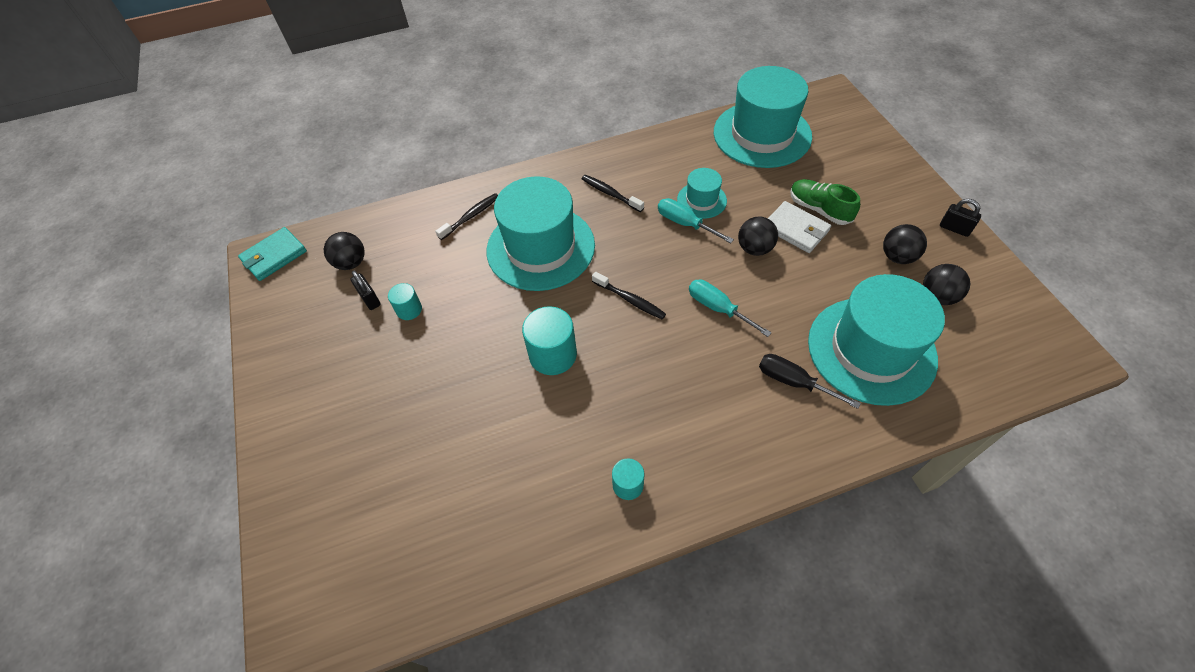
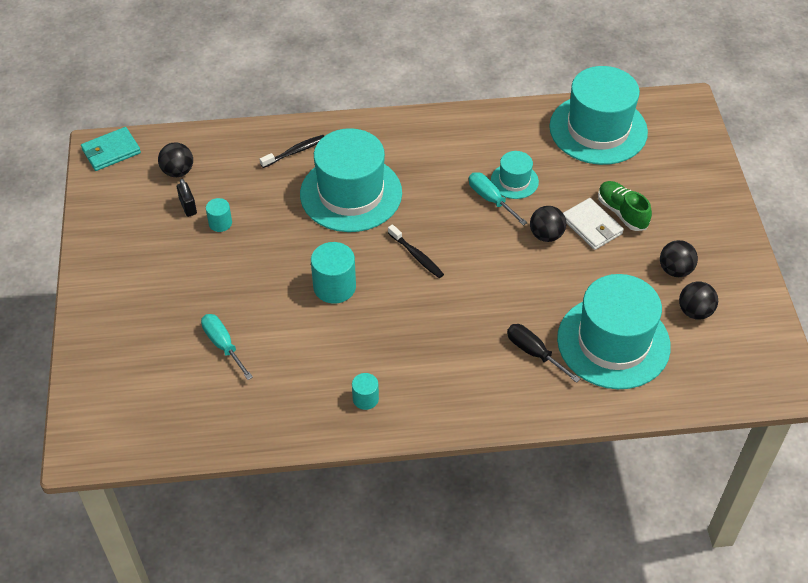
camera: 10 degrees right, 5 degrees down
black toothbrush [582,175,644,212] -> none
turquoise screwdriver [689,279,772,337] -> turquoise screwdriver moved to [201,314,253,380]
black padlock [940,199,981,237] -> none

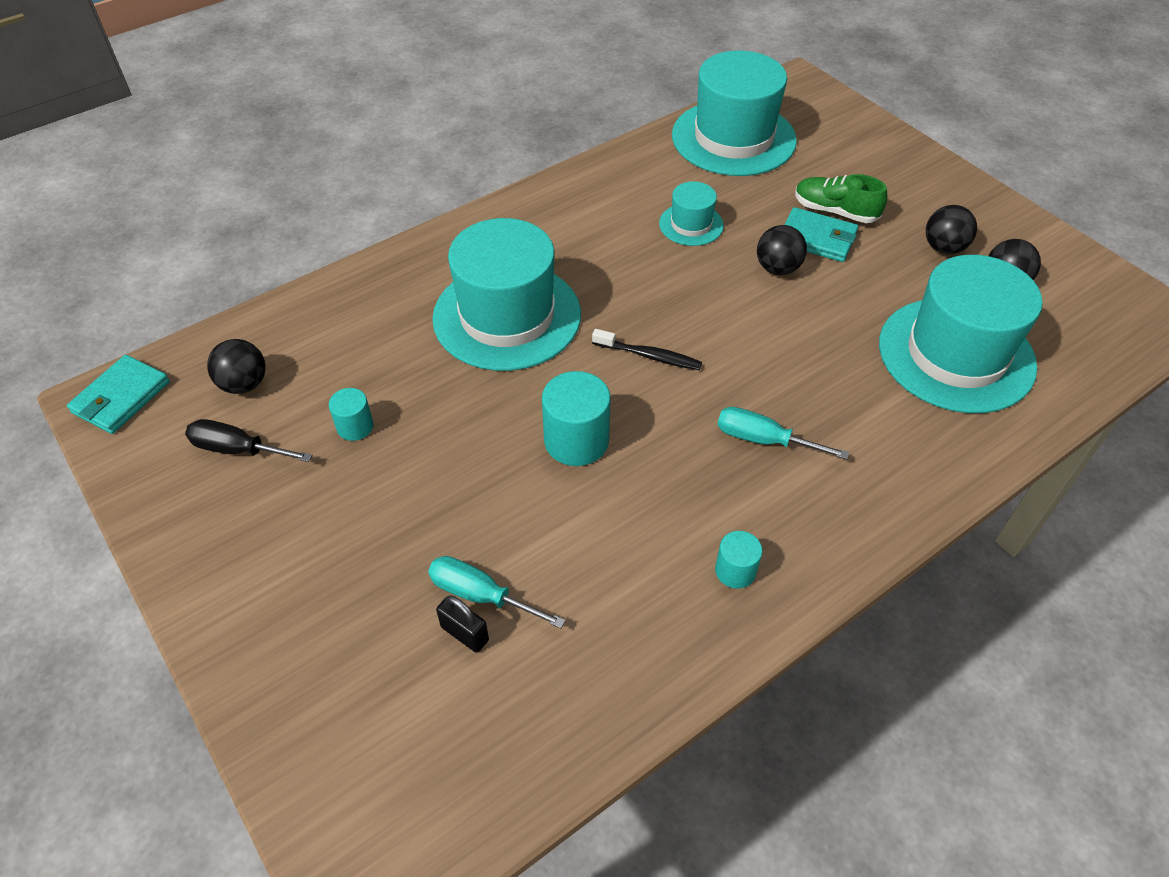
camera: 30 degrees left, 0 degrees up
black padlock [177,179,197,217] -> black padlock moved to [436,595,489,653]
black toothbrush [260,135,324,168] -> none
turquoise screwdriver [469,172,528,226] -> turquoise screwdriver moved to [718,407,849,459]
black screwdriver [507,324,580,383] -> black screwdriver moved to [185,419,312,462]
white wallet [563,198,624,250] -> turquoise wallet [784,207,858,262]

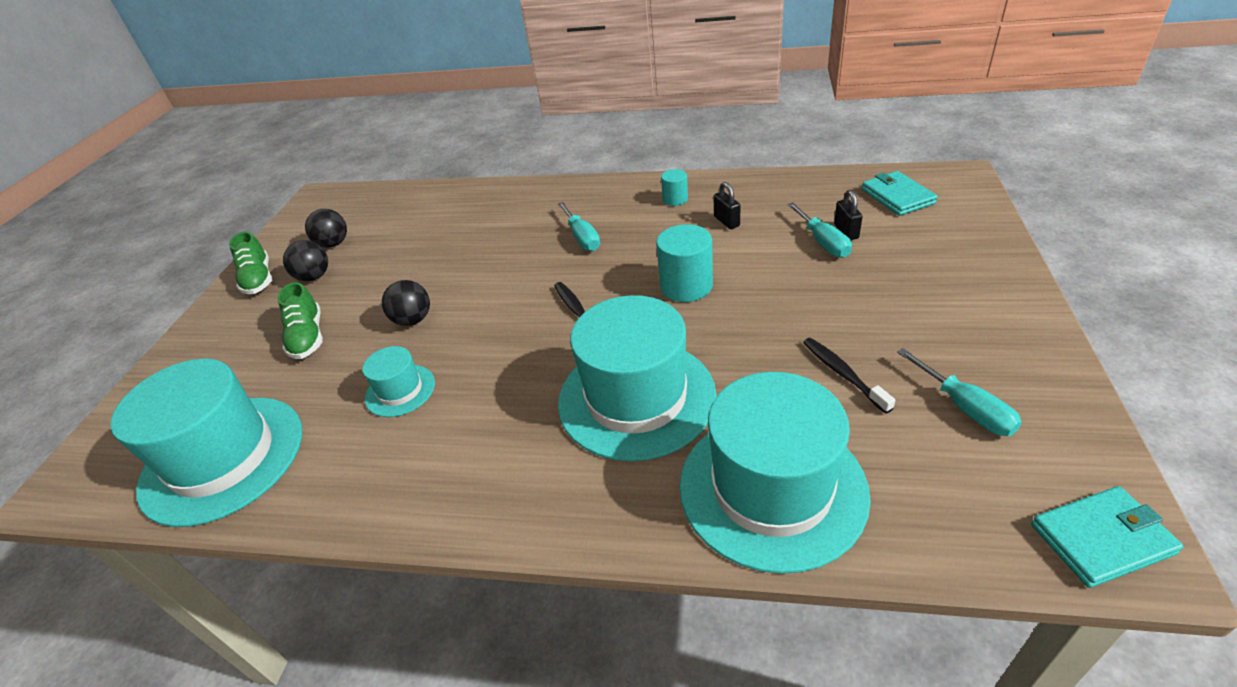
camera: 130 degrees left, 10 degrees down
black screwdriver [185,419,312,462] -> turquoise screwdriver [897,348,1022,436]
black ball [207,339,266,394] -> none
turquoise cylinder [329,388,374,441] -> black toothbrush [803,338,896,414]
turquoise wallet [784,207,858,262] -> turquoise wallet moved to [862,171,938,216]
turquoise hat [879,255,1043,413] -> turquoise hat moved to [679,372,871,574]
none -> green shoe [229,232,272,294]
none -> black padlock [714,182,740,229]

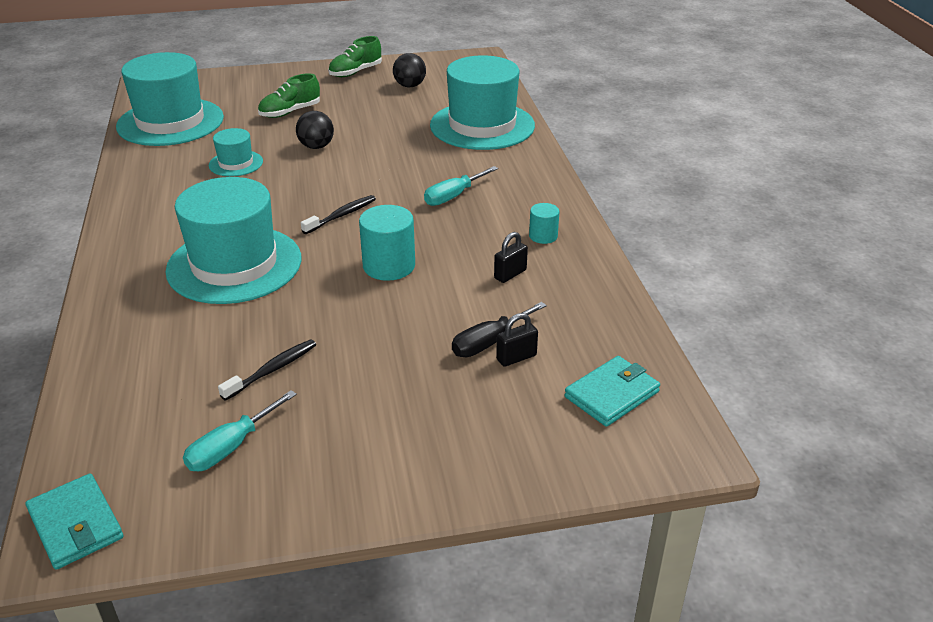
camera: 65 degrees right, 5 degrees down
black ball [283,240,328,281] -> none
turquoise hat [679,372,871,574] -> turquoise hat moved to [430,55,535,150]
turquoise screwdriver [787,202,852,258] -> black screwdriver [452,302,547,357]

